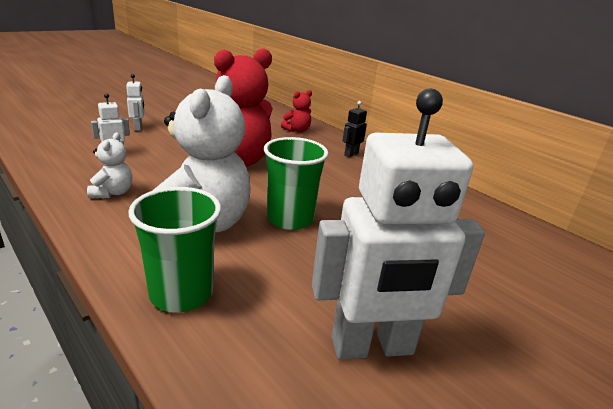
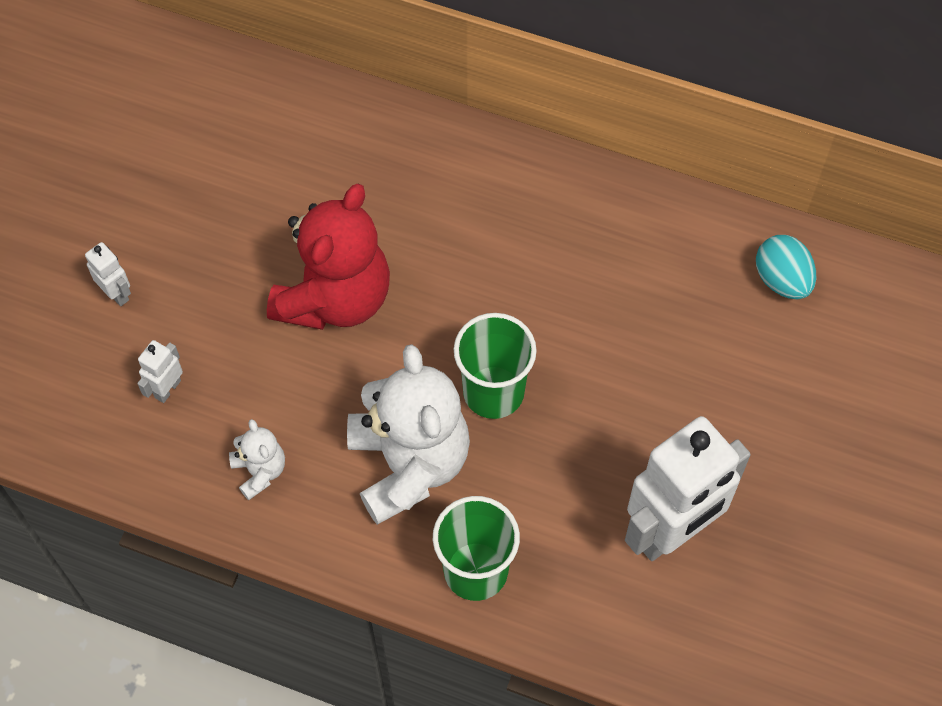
camera: 25 degrees left, 35 degrees up
red teddy bear [281,90,312,133] -> none
black robot [342,101,367,157] -> none
none -> turquoise egg [756,235,816,299]

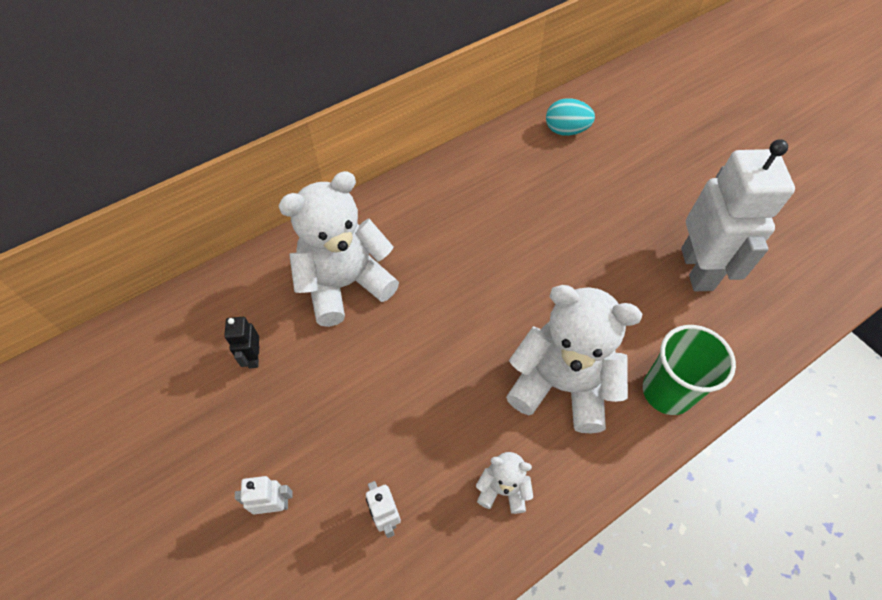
camera: 55 degrees left, 5 degrees down
red teddy bear [267,183,390,330] -> none
green cup [454,313,537,419] -> none
none -> black robot [224,317,259,368]
none -> white teddy bear [278,171,399,327]

